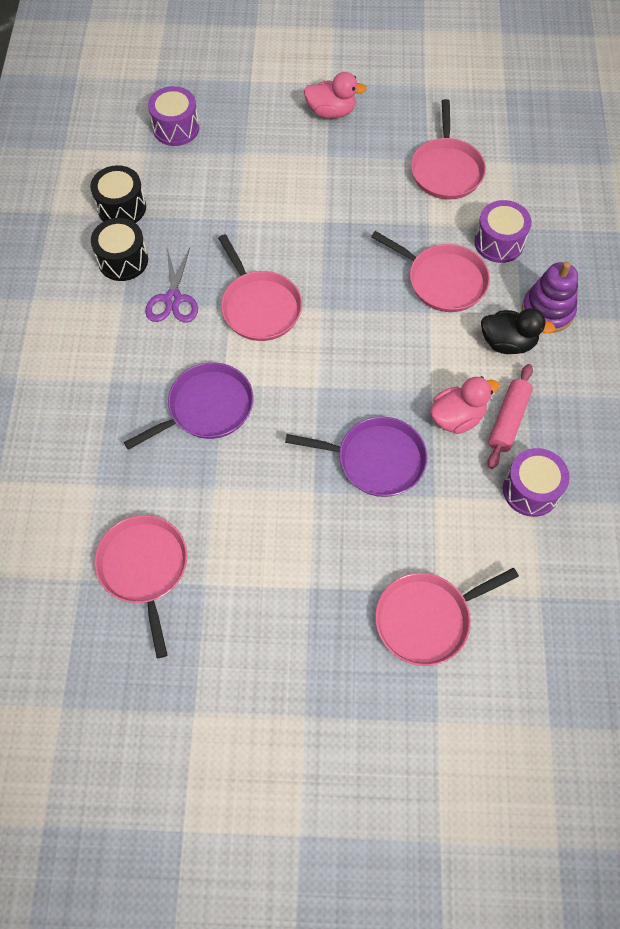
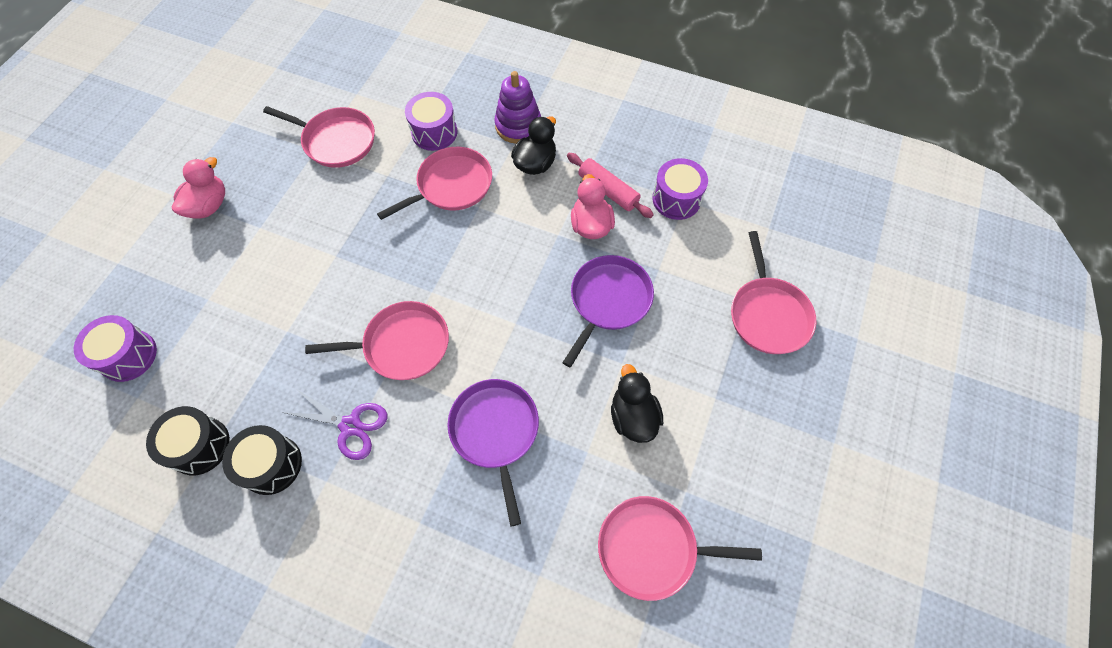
camera: 70 degrees left, 0 degrees up
none -> black duck [611,364,663,443]

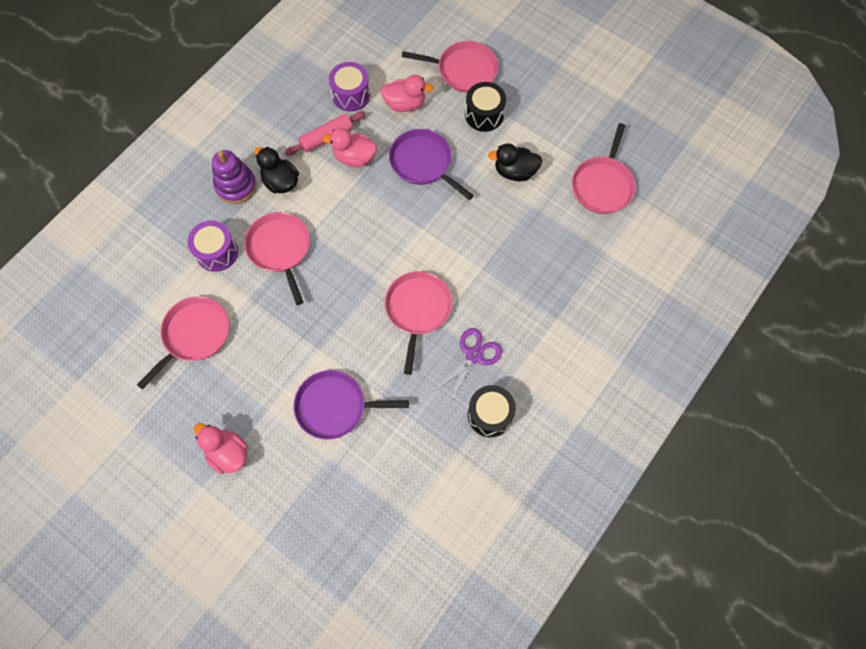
camera: 75 degrees left, 5 degrees up
purple drum [74,315,157,382] -> none
black drum [146,406,230,475] -> black drum moved to [465,82,506,132]
purple pan [447,379,539,526] -> purple pan moved to [293,370,409,440]
none -> pink duck [380,75,433,112]

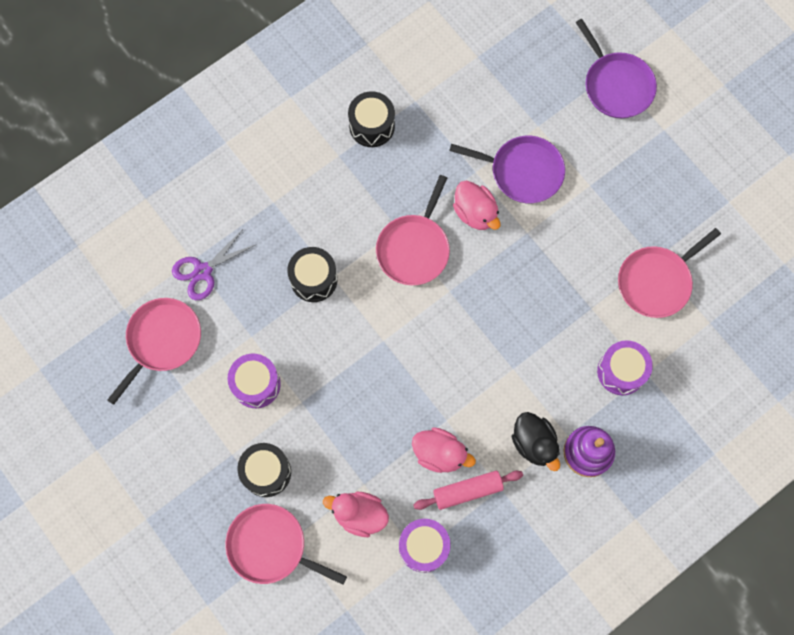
camera: 165 degrees left, 5 degrees up
pink duck [194,423,248,474] -> pink duck moved to [453,181,500,230]
pink pan [244,212,310,305] -> none
purple pan [389,129,474,200] -> purple pan moved to [575,19,657,118]
purple scissors [434,328,502,402] -> purple scissors moved to [172,229,255,300]
black duck [488,143,542,181] -> purple drum [228,354,281,408]
none -> black drum [287,247,338,302]

